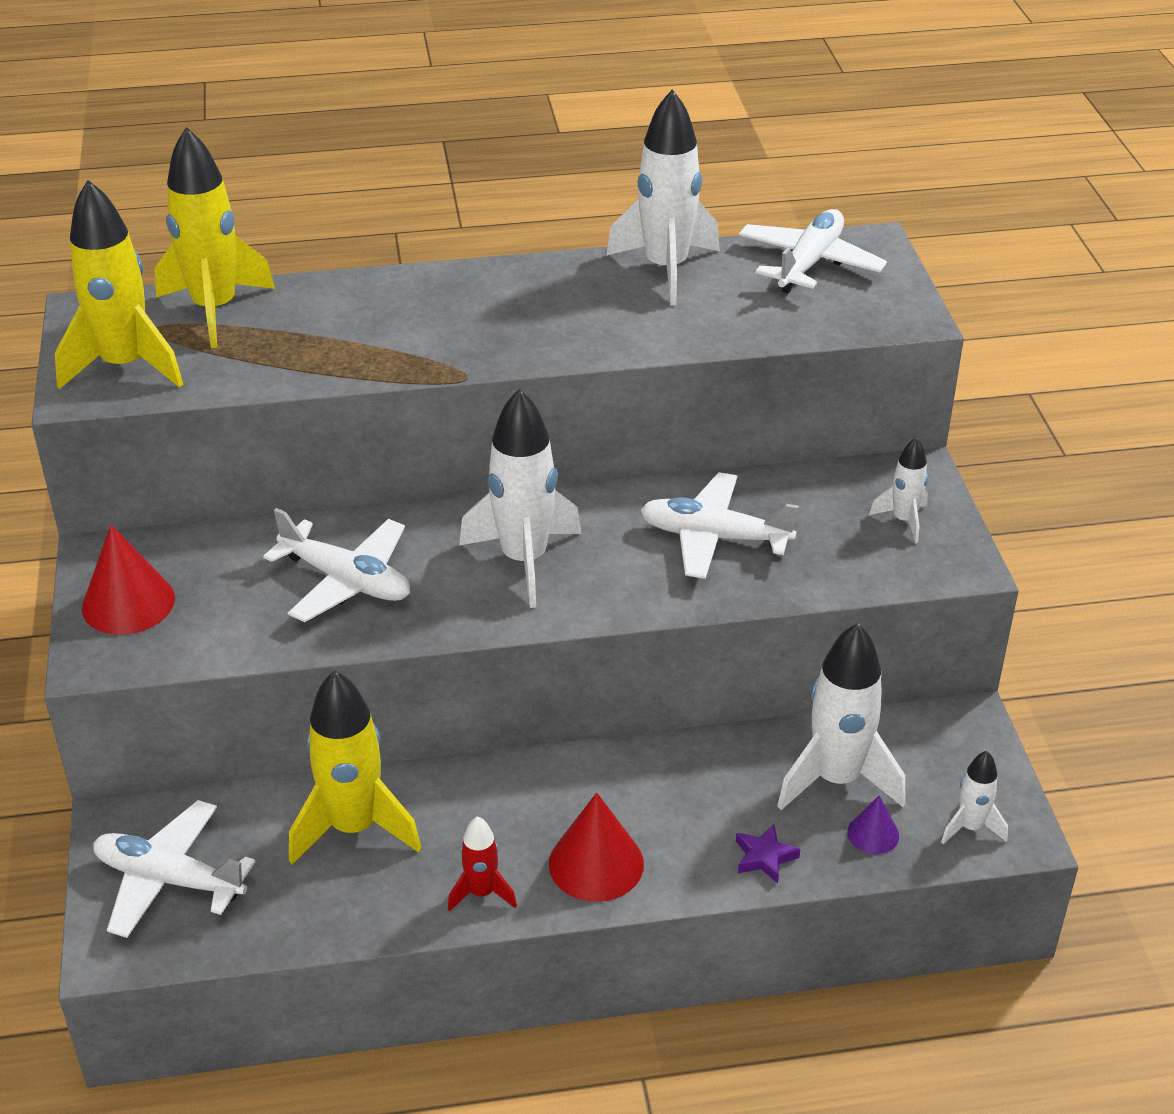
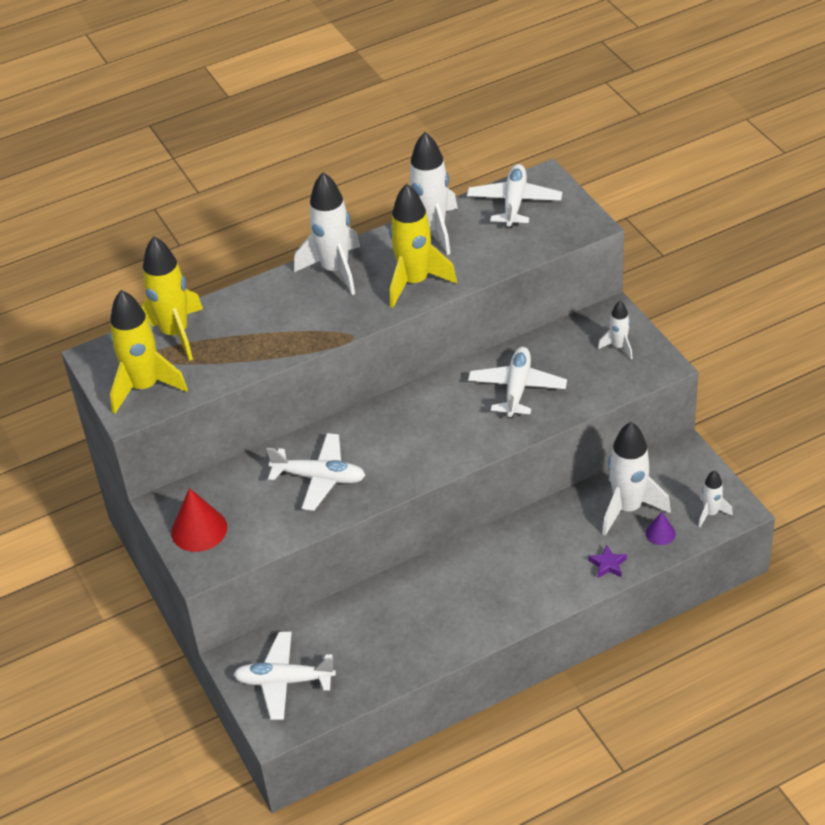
camera: 15 degrees left, 5 degrees up
yellow rocket [289,671,421,864] -> yellow rocket moved to [389,184,457,308]
red rocket [448,816,517,912] -> none
white rocket [459,389,582,608] -> white rocket moved to [294,172,360,295]
red cone [549,793,644,902] -> none
white plane [640,472,799,579] -> white plane turned 105 degrees clockwise [468,347,567,418]

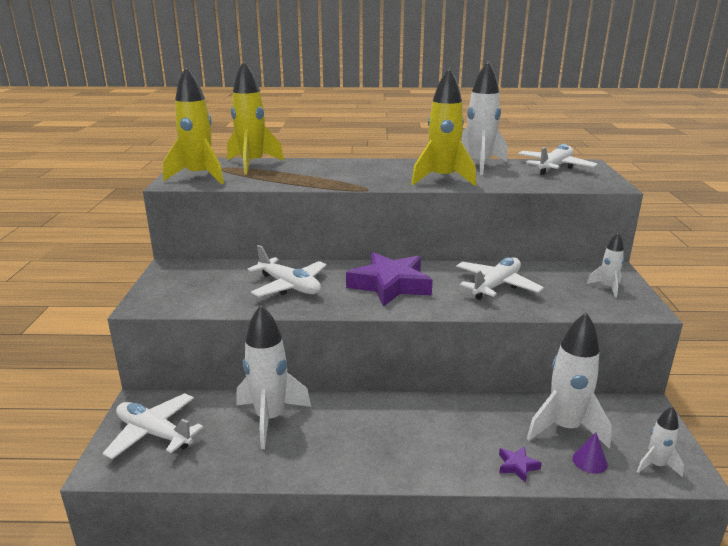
camera: 25 degrees right, 20 degrees down
red cone [171,488,227,552] -> none
white rocket [294,172,360,295] -> white rocket moved to [236,305,311,449]
none -> purple star [346,252,433,307]

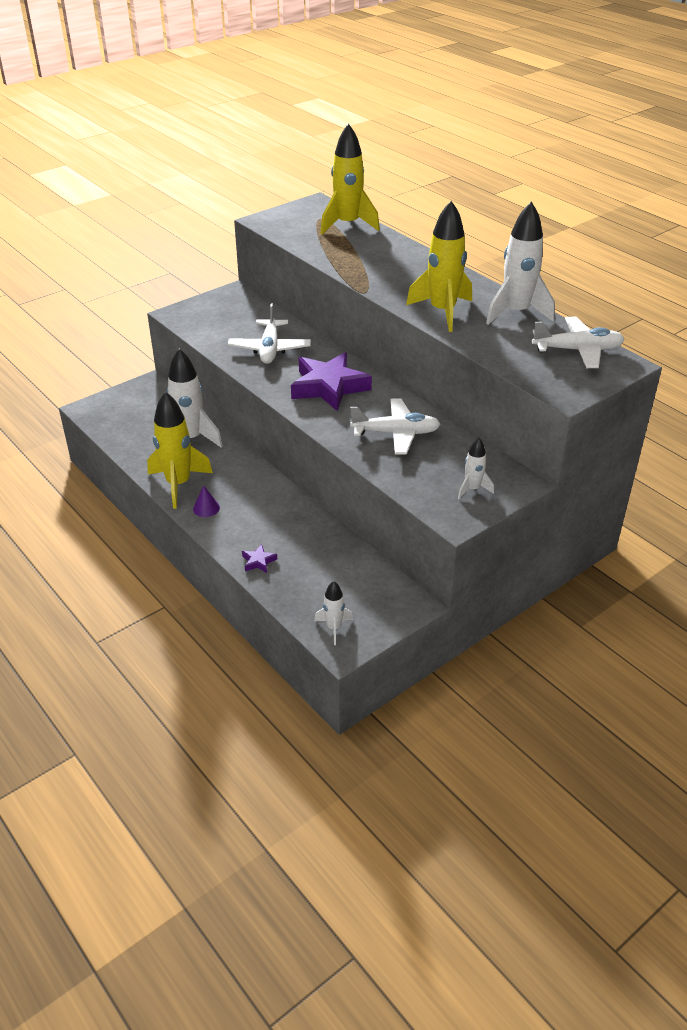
camera: 50 degrees right, 15 degrees up
white plane [103,393,203,459] -> none
yellow rocket [163,67,224,184] -> yellow rocket moved to [147,392,213,509]
white rocket [527,312,612,448] -> none
purple cone [572,433,608,474] -> purple cone moved to [193,485,220,517]

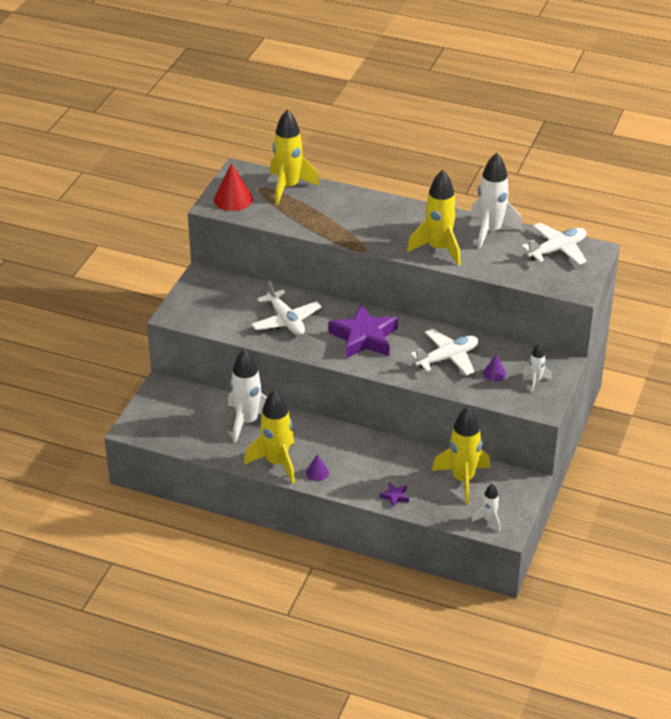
camera: 30 degrees left, 0 degrees up
none -> red cone [214,163,253,211]
none -> yellow rocket [432,407,490,504]
none -> purple cone [483,354,506,381]

